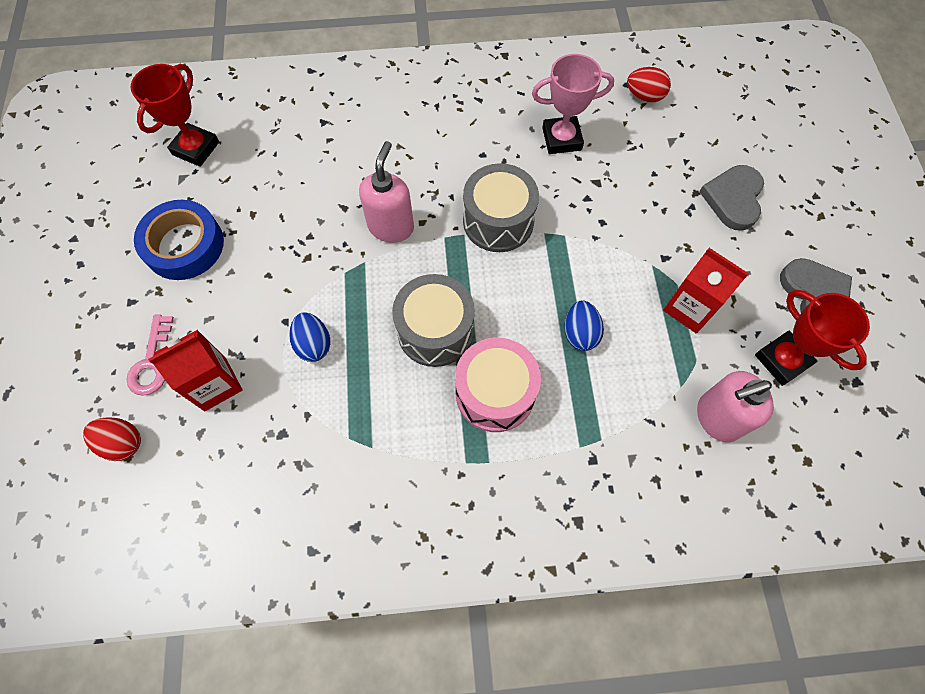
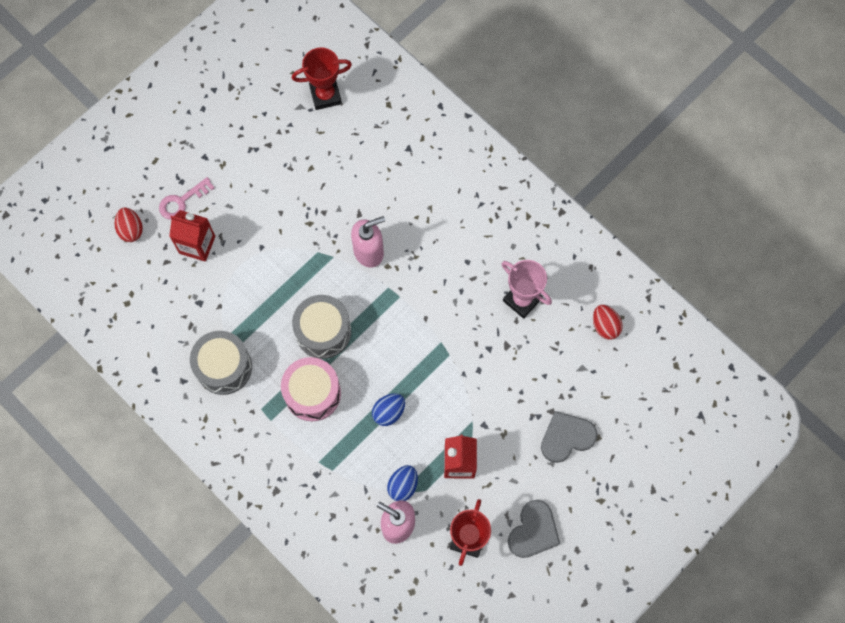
camera: 50 degrees right, 5 degrees up
blue tape [134,200,224,280] -> none
blue egg [289,312,331,362] -> blue egg moved to [387,465,418,501]
grey drum [463,163,539,252] -> grey drum moved to [190,331,252,395]

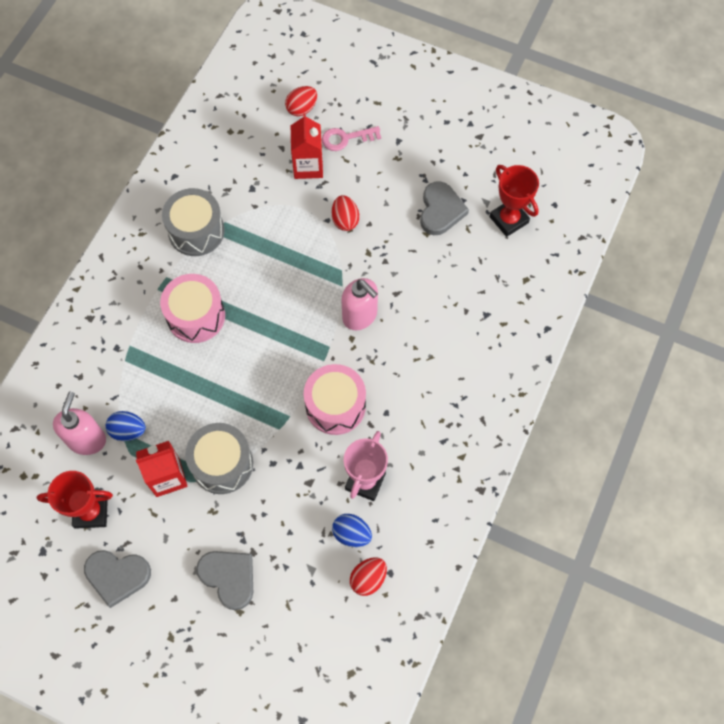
camera: 70 degrees right, 5 degrees down
pink key [159,177,215,220] -> pink key turned 45 degrees counterclockwise [322,126,381,151]
grey drum [292,295,351,359] -> grey drum moved to [185,423,253,494]
blue egg [372,393,405,426] -> blue egg moved to [332,514,372,547]
none -> pink drum [304,364,366,435]
none -> red egg [332,195,359,231]
none -> grey heart [420,181,469,235]

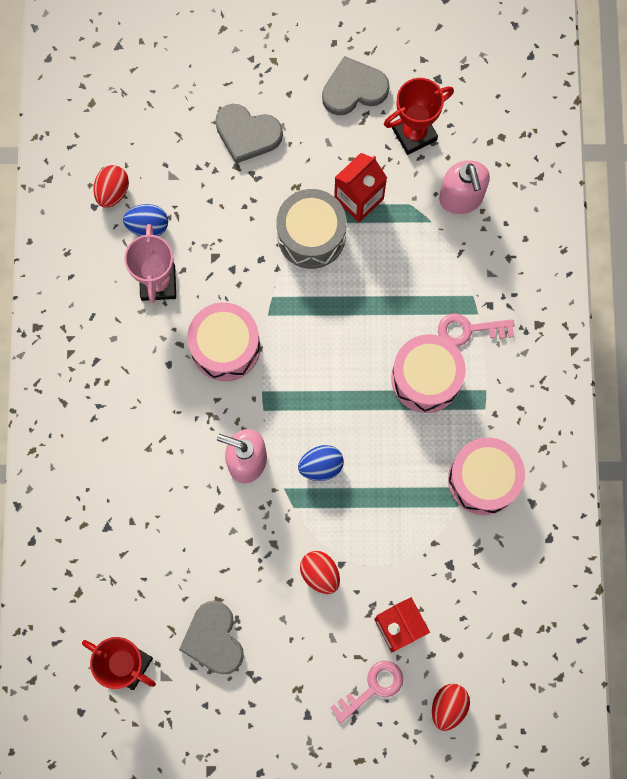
camera: 155 degrees right, 10 degrees up
blue egg [106,411,146,441] -> blue egg moved to [298,445,344,481]
grey drum [162,188,225,256] -> pink drum [448,438,525,515]
none -> pink key [438,313,514,347]

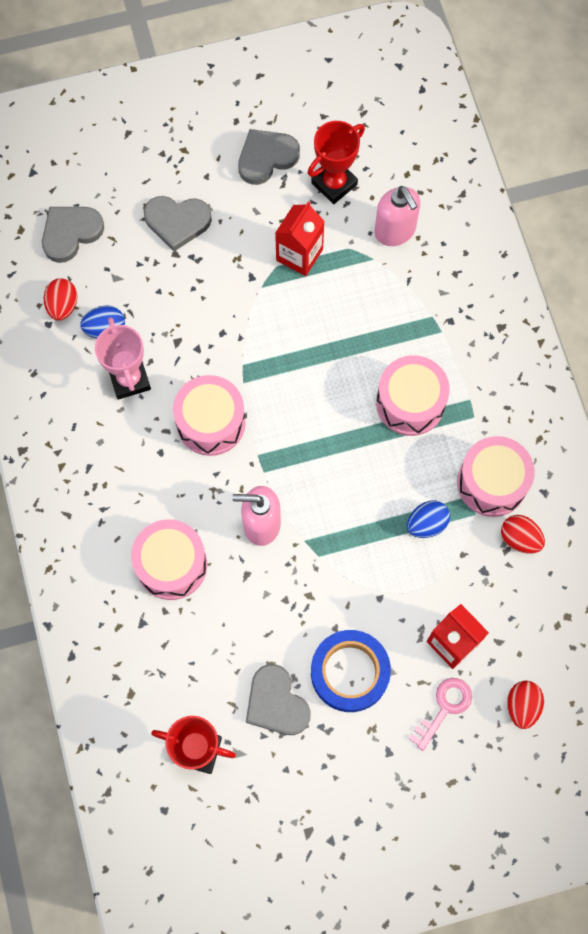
camera: 15 degrees left, 5 degrees down
grey drum [277,189,347,269] -> none
blue egg [298,445,344,481] -> blue egg moved to [407,500,450,538]
red egg [300,551,340,594] -> red egg moved to [501,515,545,554]
pink key [438,313,514,347] -> none
none -> grey heart [42,207,104,263]
none -> pink drum [131,519,207,600]
none -> blue tape [311,630,391,712]

